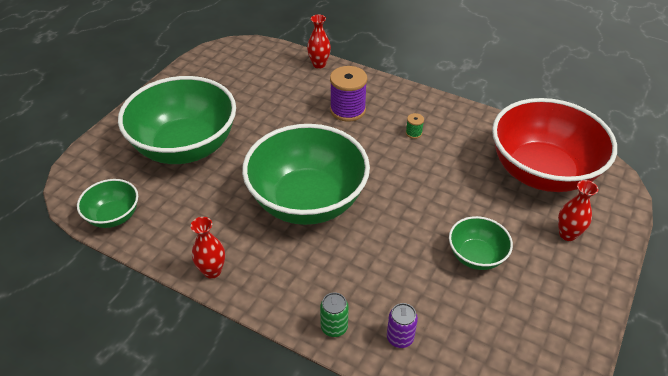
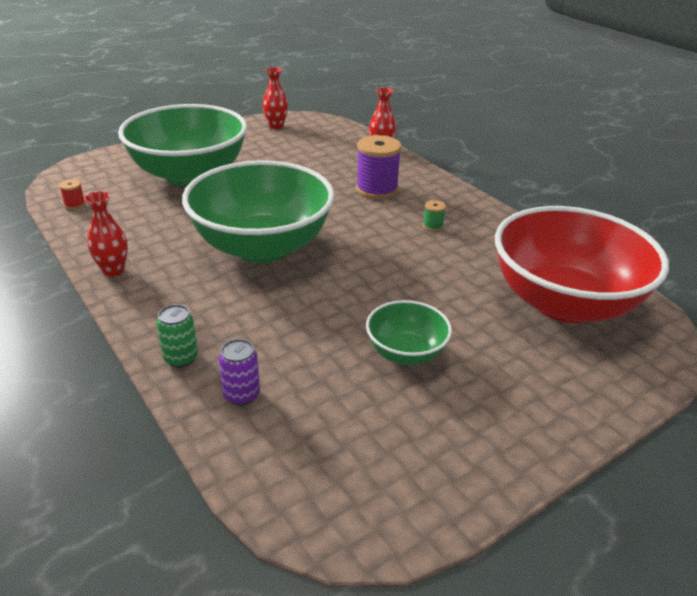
camera: 25 degrees right, 10 degrees down
green bowl [77,179,138,228] -> red spool [59,179,86,210]
red vase [558,180,598,241] -> red vase moved to [263,67,288,129]

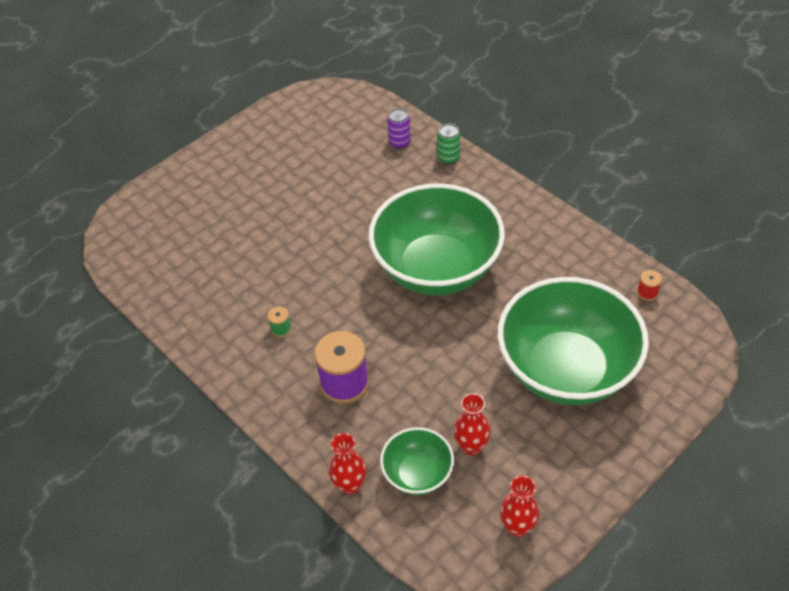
camera: 175 degrees right, 15 degrees up
red vase [84,191,128,277] -> red vase moved to [454,393,491,456]
green bowl [366,300,452,365] -> green bowl moved to [380,427,454,495]
red bowl [495,206,669,323] -> none

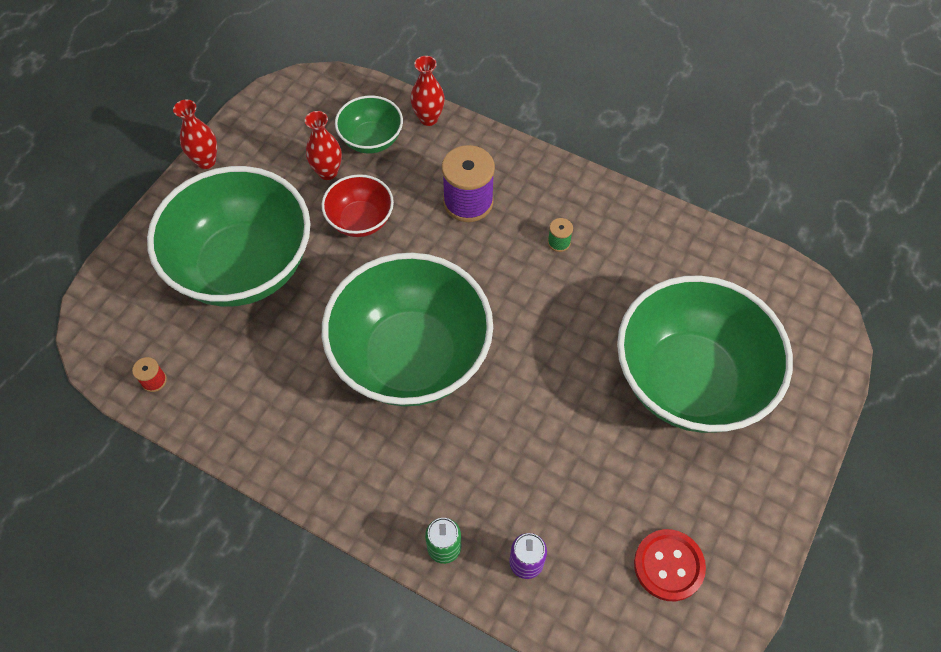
camera: 160 degrees right, 10 degrees up
red vase [500,475,539,537] -> red vase moved to [173,100,217,169]
none -> red bowl [321,174,394,237]
none -> green bowl [617,276,793,433]
none -> red button [634,529,706,601]

